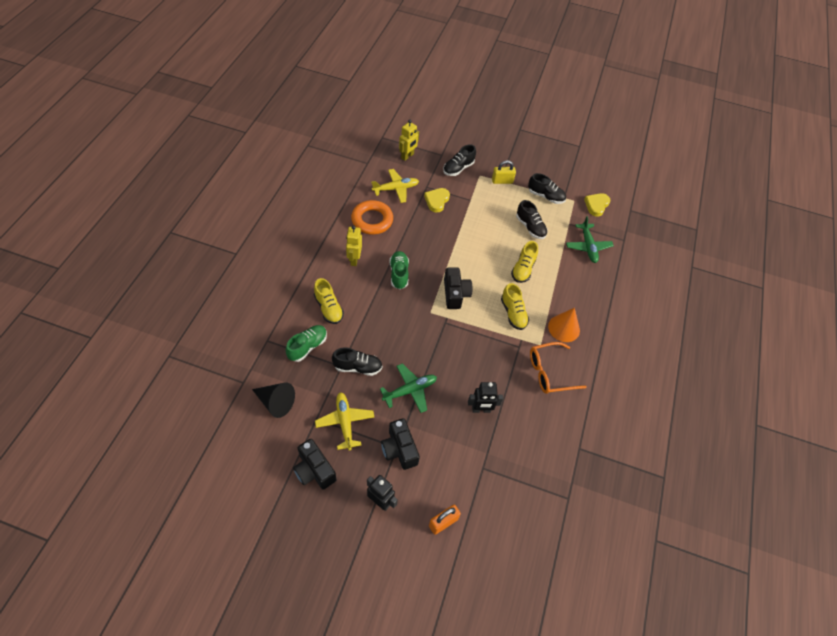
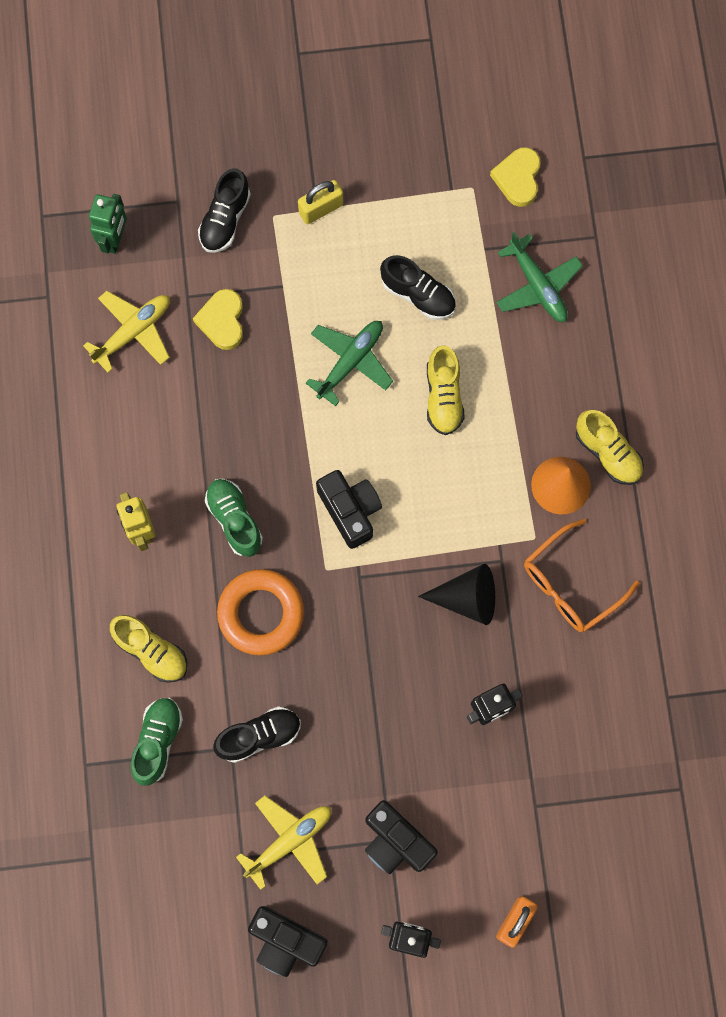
camera: 20 degrees left, 20 degrees up
black cone [252,382,295,418] -> black cone moved to [418,564,495,625]
yellow plane [315,392,374,451] -> yellow plane turned 90 degrees clockwise [236,796,331,890]
orange ring [351,200,393,235] -> orange ring moved to [217,569,304,655]
green plane [380,363,437,413] -> green plane moved to [306,321,393,406]
yellow robot [399,120,419,161] -> green robot [89,194,127,254]
yellow shoe [501,283,529,330] -> yellow shoe moved to [576,410,644,485]
black shoe [528,173,566,204] -> none

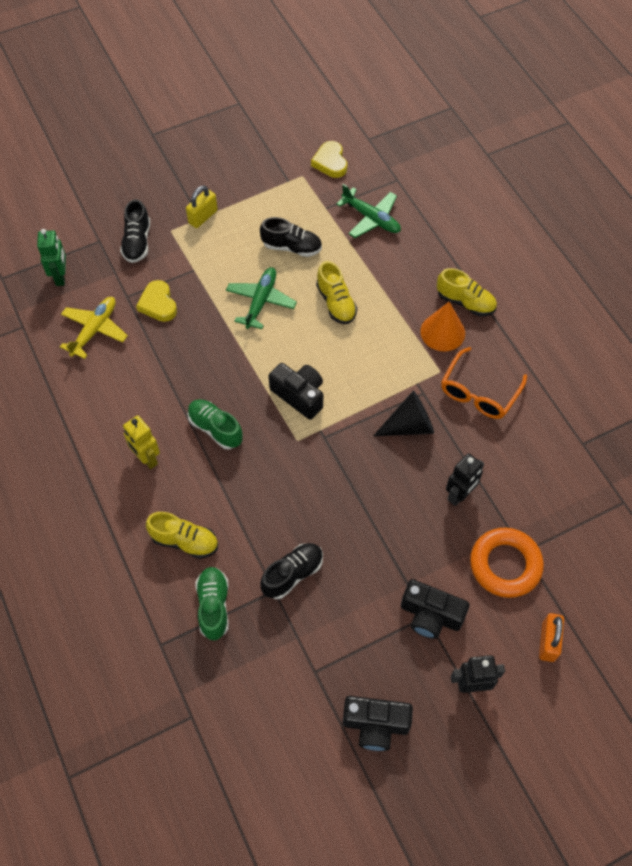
camera: 20 degrees left, 15 degrees down
orange ring [217,569,304,655] -> orange ring moved to [470,528,544,598]
yellow plane [236,796,331,890] -> none

